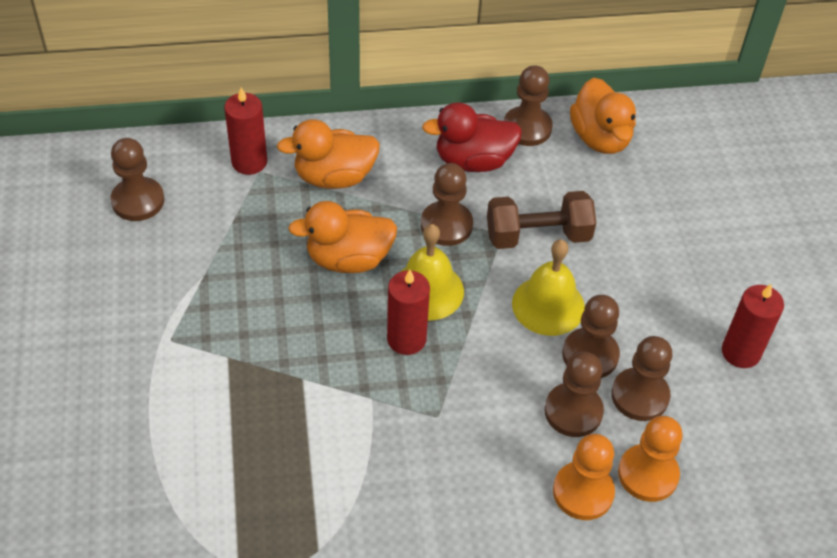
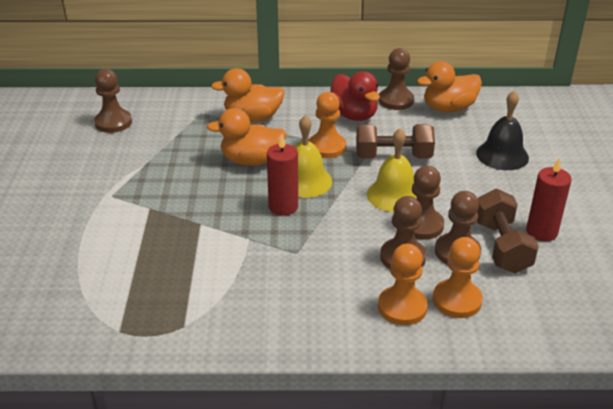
camera: 10 degrees right, 15 degrees down
red candle [224,87,267,175] -> none
brown pawn [421,163,473,246] -> orange pawn [309,92,346,158]
red duck [422,103,522,172] -> red duck turned 120 degrees counterclockwise [330,71,380,121]
orange duck [570,78,636,154] -> orange duck turned 75 degrees clockwise [417,61,482,112]
none -> black bell [476,91,529,170]
none -> brown dumbbell [477,189,539,273]

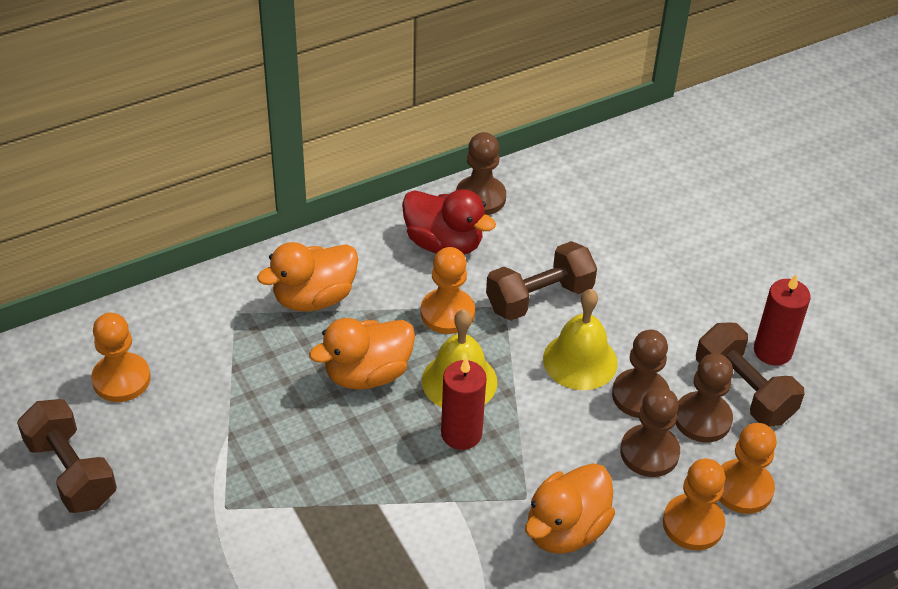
camera: 30 degrees left, 10 degrees up
brown pawn [94,69,132,133] -> orange pawn [91,313,151,402]
orange duck [417,61,482,112] -> orange duck moved to [525,463,615,554]
black bell [476,91,529,170] -> none
none -> brown dumbbell [17,399,117,513]

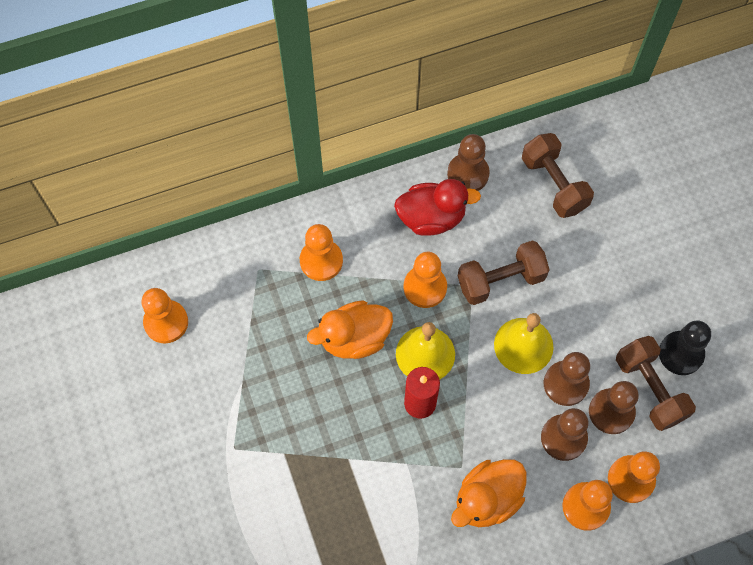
camera: 10 degrees right, 20 degrees up
brown dumbbell [17,399,117,513] -> brown dumbbell moved to [522,133,594,218]
orange duck [257,242,358,312] -> orange pawn [300,224,343,281]
red duck [402,189,496,255] -> red duck turned 45 degrees counterclockwise [394,179,481,236]
red candle [754,275,811,366] -> black pawn [659,320,711,375]

